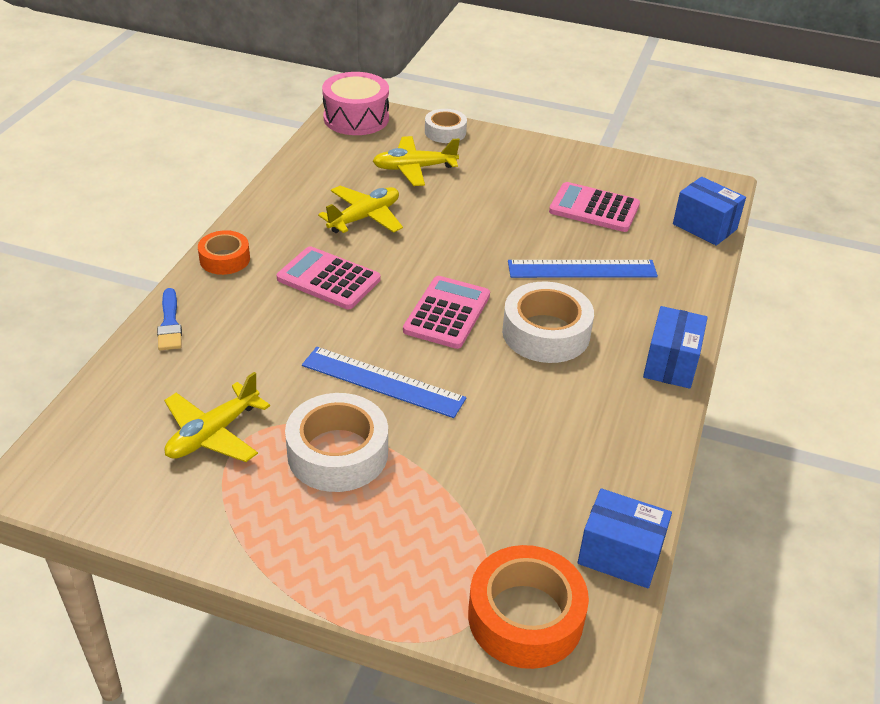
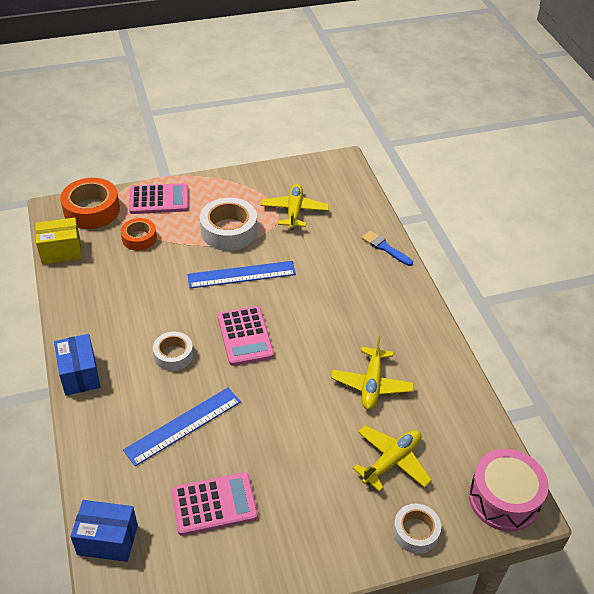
camera: 145 degrees right, 5 degrees up
orange tape [198,230,250,275] -> orange tape moved to [121,218,157,251]
pink calculator [277,246,381,309] -> pink calculator moved to [129,183,189,214]
white tape [502,281,594,363] -> white tape [153,332,193,371], size x0.60
blue box [578,489,672,588] -> yellow box [35,218,82,264]

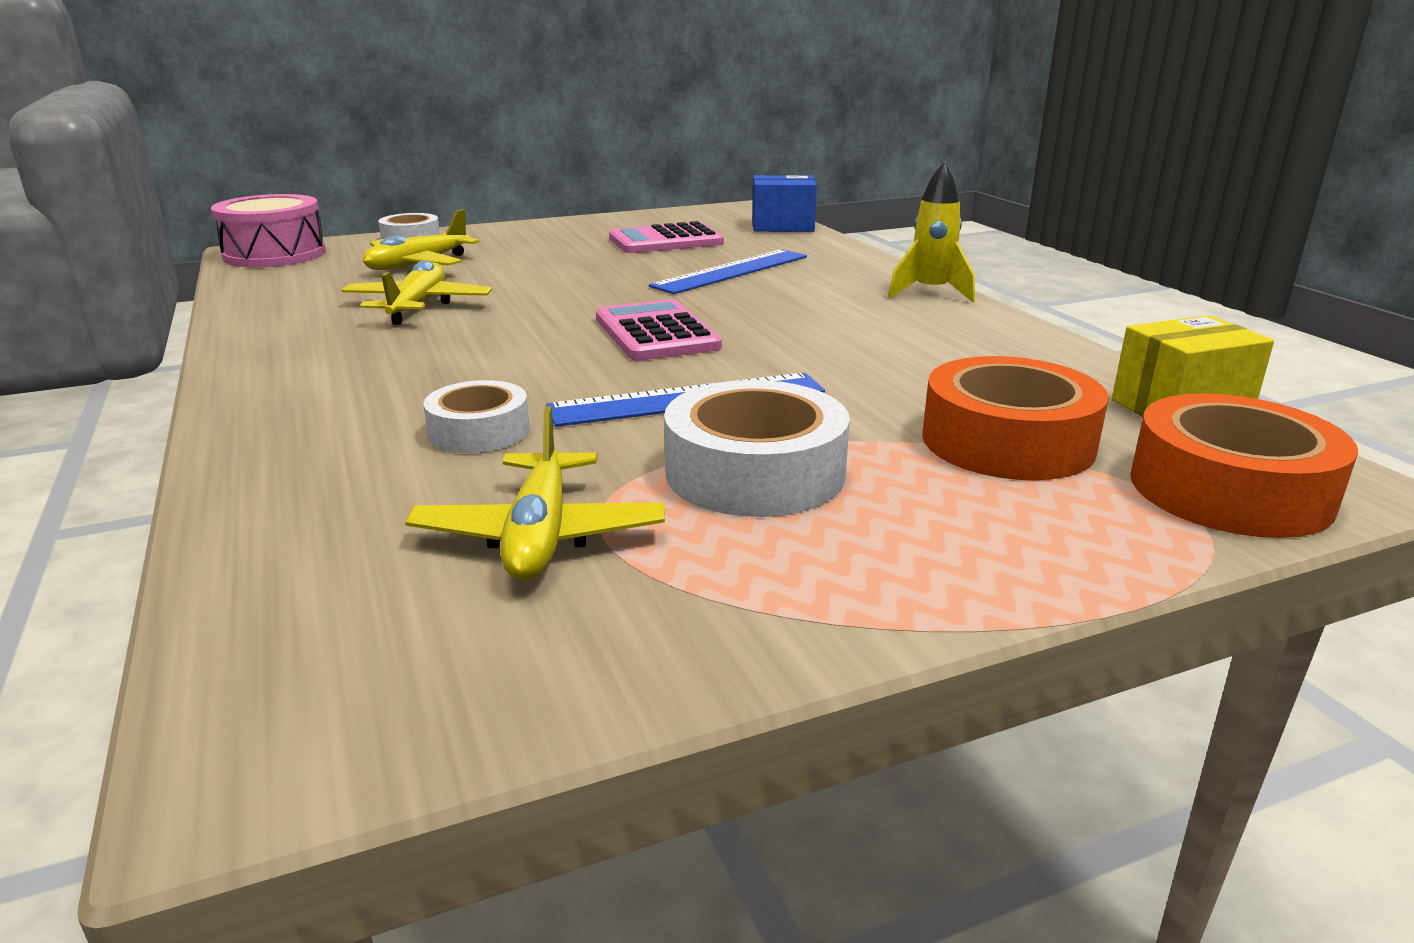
camera: 175 degrees right, 20 degrees down
blue box [54,334,100,396] -> yellow rocket [888,162,975,303]
orange tape [121,218,157,251] -> orange tape [922,356,1109,480], size x1.65
pink calculator [129,183,189,214] -> none
white tape [153,332,193,371] -> white tape moved to [423,380,530,453]
blue brush [362,231,413,266] -> none

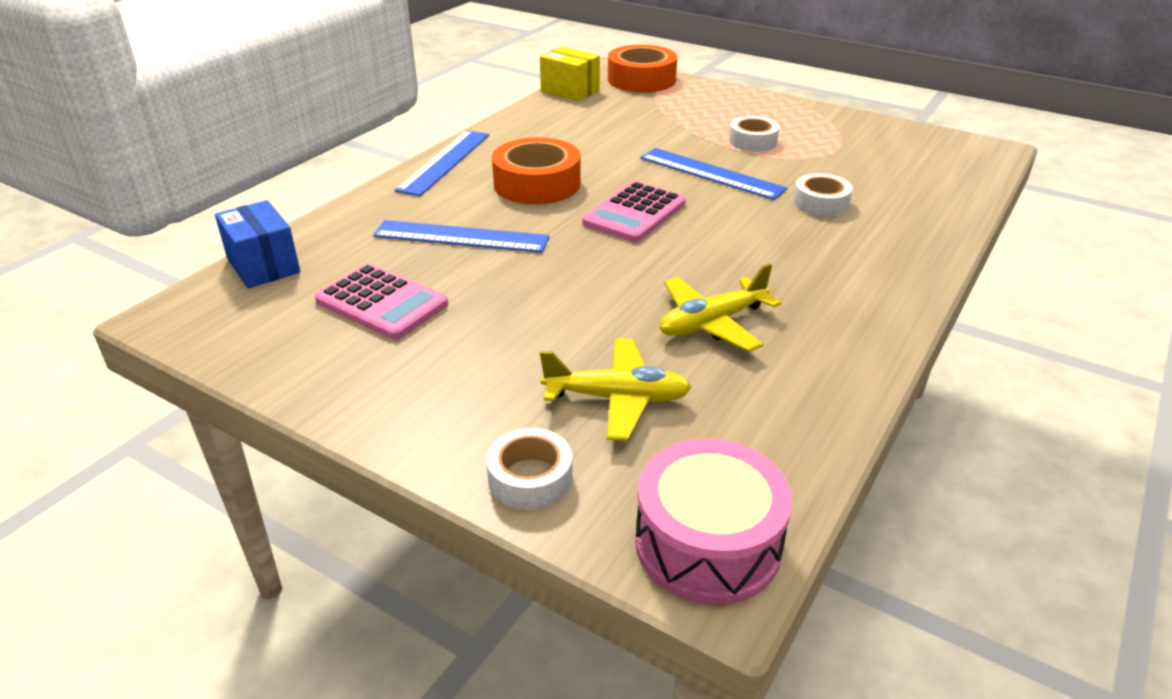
camera: 125 degrees left, 10 degrees up
yellow plane [405,406,665,580] -> none
white tape [664,380,850,517] -> white tape [729,116,780,152], size x0.60
yellow rocket [888,162,975,303] -> blue ruler [395,130,489,196]
orange tape [922,356,1109,480] -> orange tape moved to [492,137,581,204]

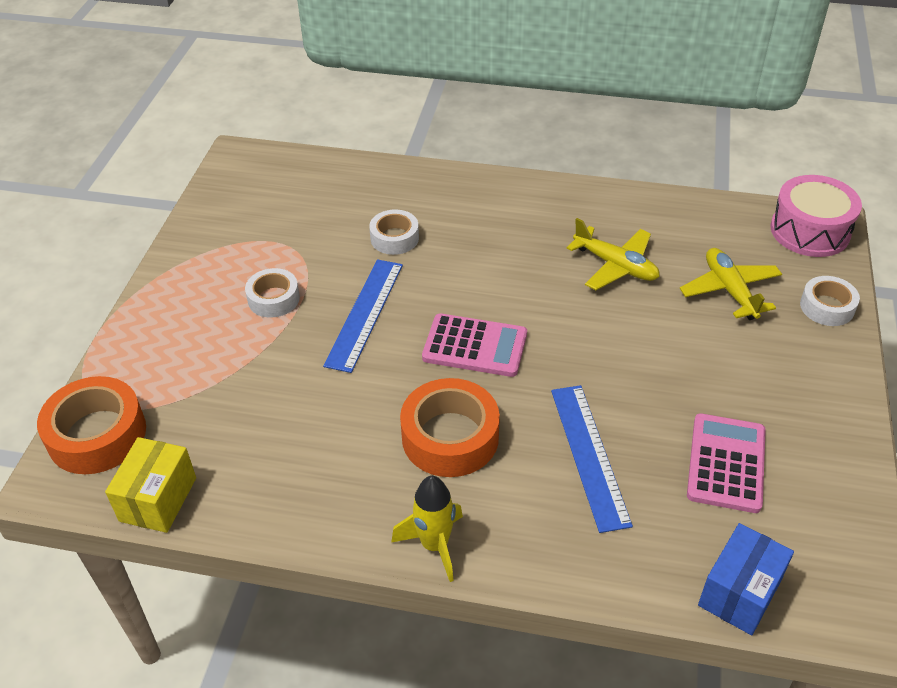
camera: 110 degrees left, 10 degrees up
blue ruler [395,130,489,196] -> yellow rocket [391,476,463,582]

